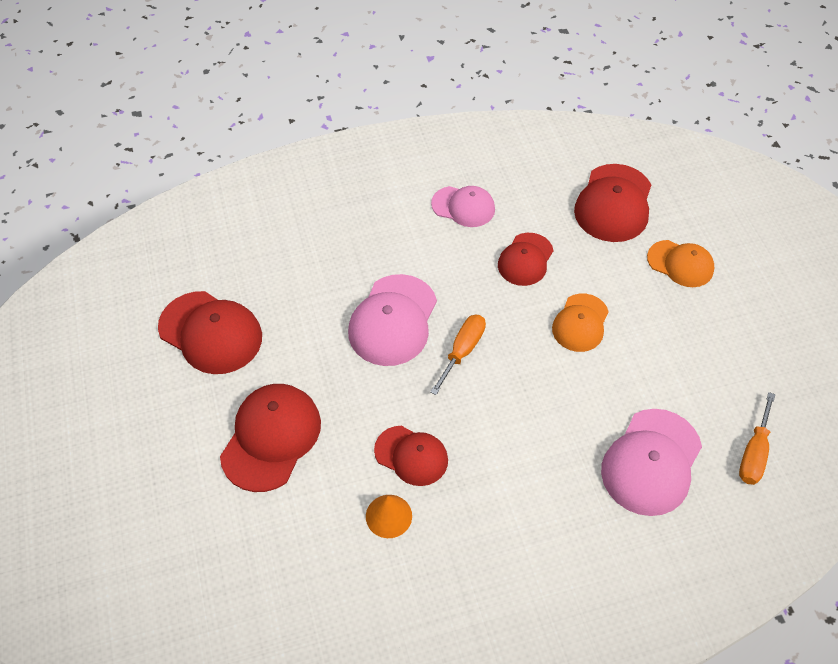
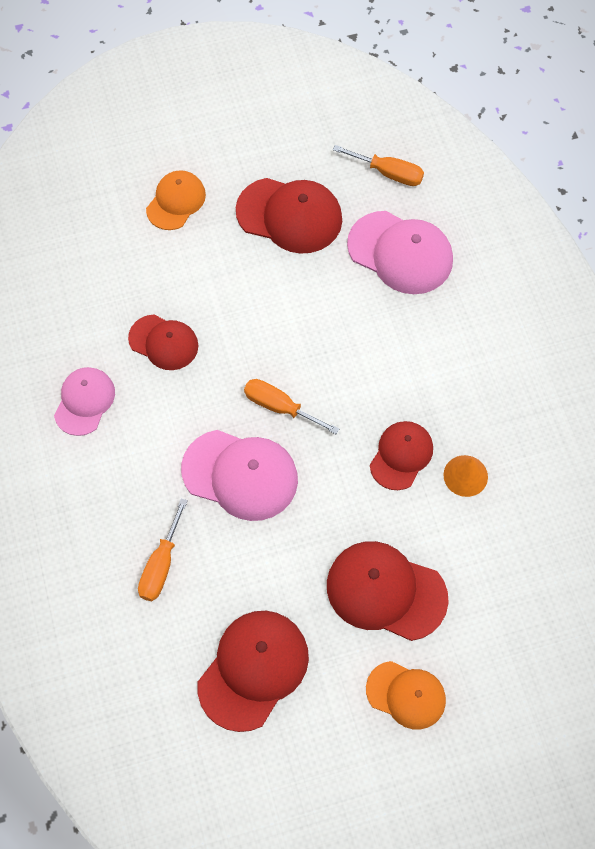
camera: 90 degrees left, 10 degrees up
orange cap [552,294,609,352] -> orange cap moved to [366,661,446,730]
red cap [574,164,651,242] -> red cap moved to [236,178,342,254]
none -> orange screwdriver [138,498,188,601]

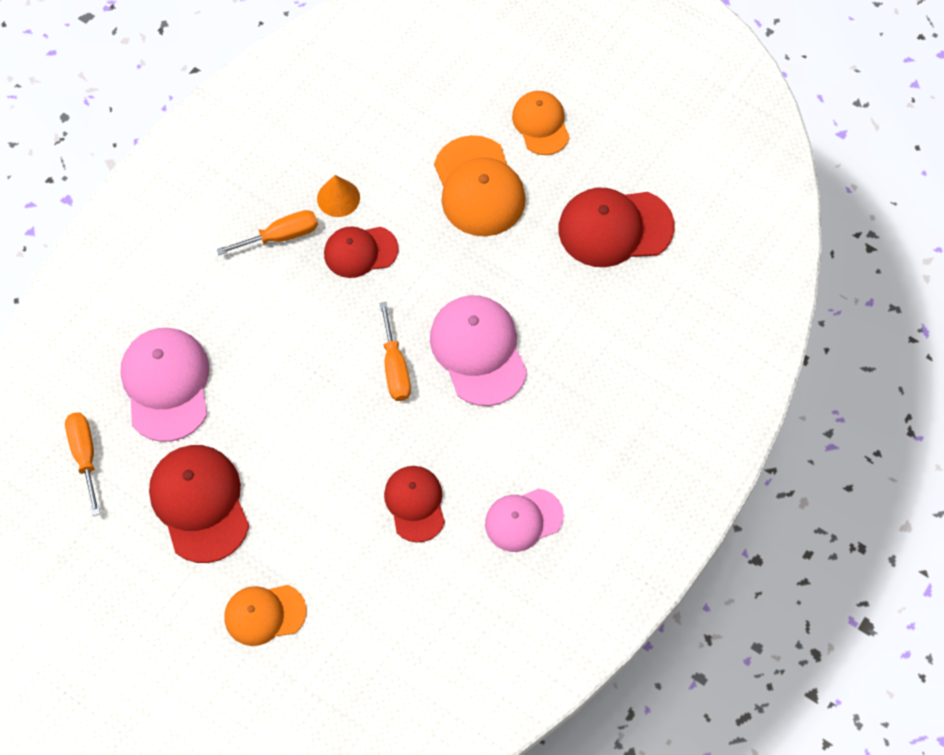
camera: 130 degrees left, 0 degrees up
orange screwdriver [138,498,188,601] -> orange screwdriver moved to [216,210,318,255]
red cap [327,541,449,641] -> orange cap [434,135,526,236]

